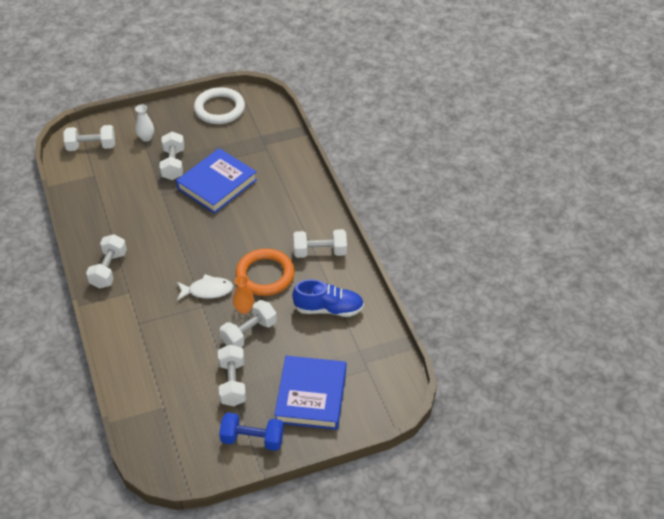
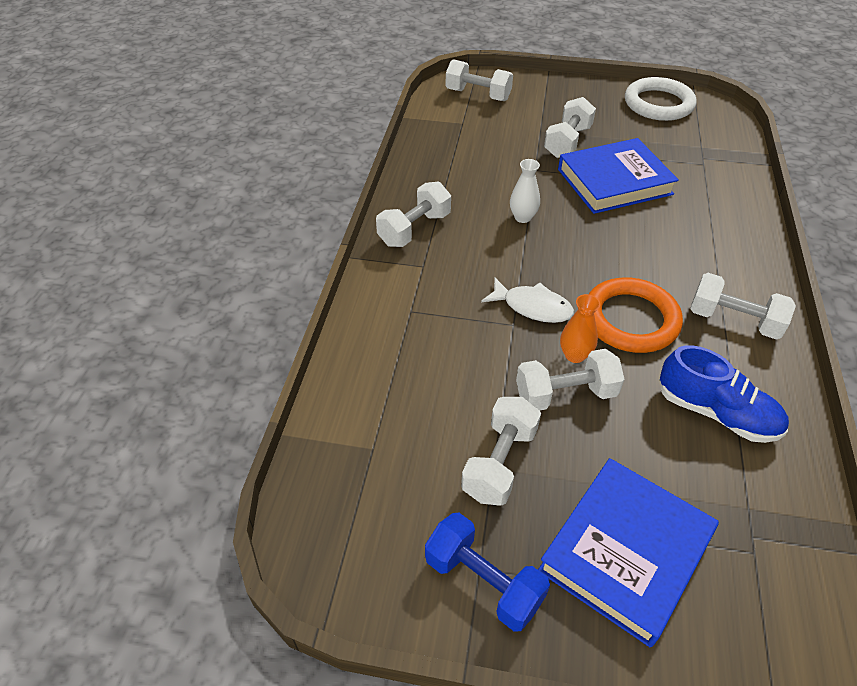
camera: 30 degrees right, 0 degrees up
white vase [135,104,154,142] -> white vase moved to [510,159,540,223]

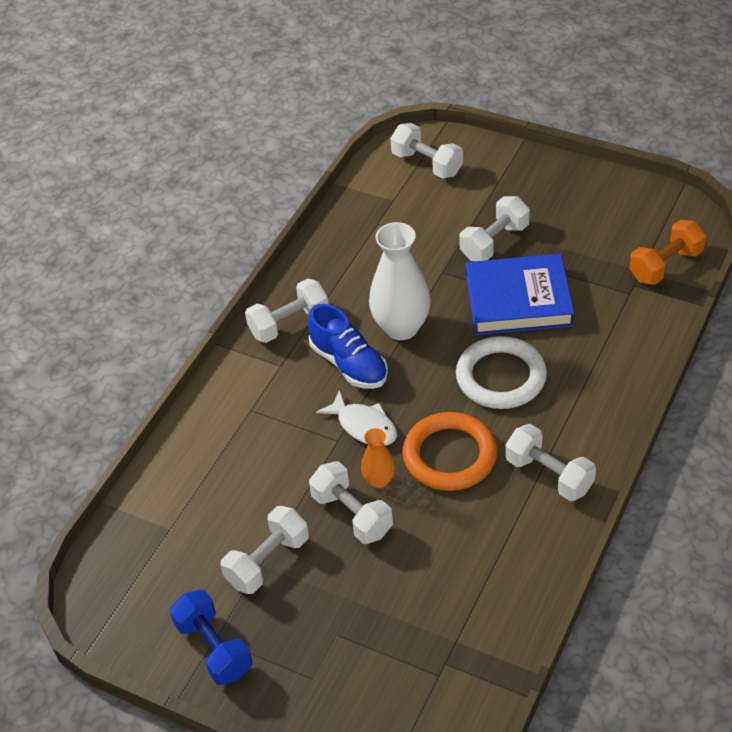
camera: 20 degrees right, 0 degrees up
white vase [510,159,540,223] -> white vase [369,222,431,340], size x1.95
white dumbbell [516,349,625,410] -> white dumbbell turned 45 degrees clockwise [309,461,393,544]
blue book [538,458,719,647] -> none
white ring [625,77,697,121] -> white ring moved to [456,336,547,409]
blue shoe [659,345,789,443] -> blue shoe moved to [307,304,388,389]
none -> orange dumbbell [629,220,706,285]

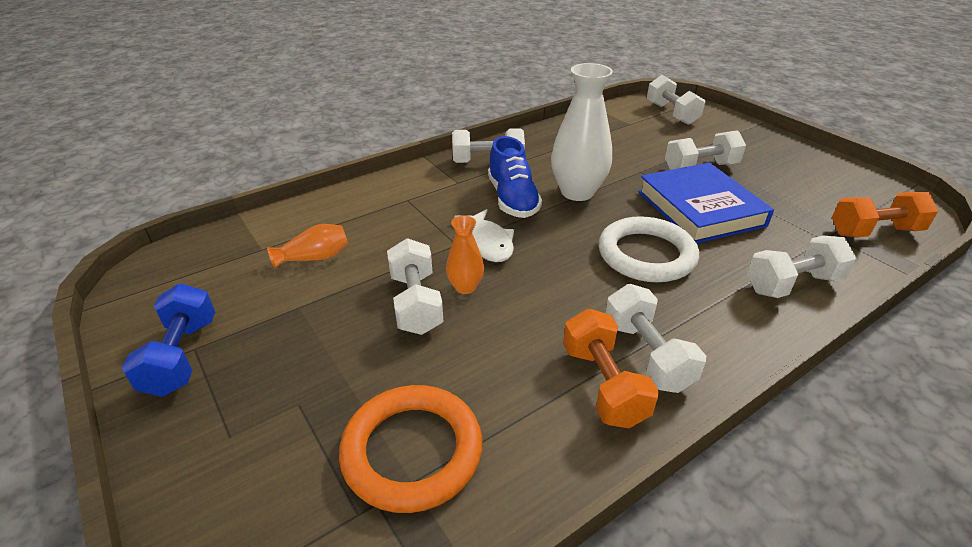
camera: 25 degrees right, 10 degrees down
white dumbbell [220,506,309,594] -> white dumbbell moved to [747,236,856,298]
orange ring [402,412,497,491] -> orange ring moved to [339,385,482,513]
blue book [466,254,574,335] -> blue book turned 45 degrees clockwise [638,163,774,243]
none -> orange vase [267,224,348,268]
none -> orange dumbbell [563,309,659,428]

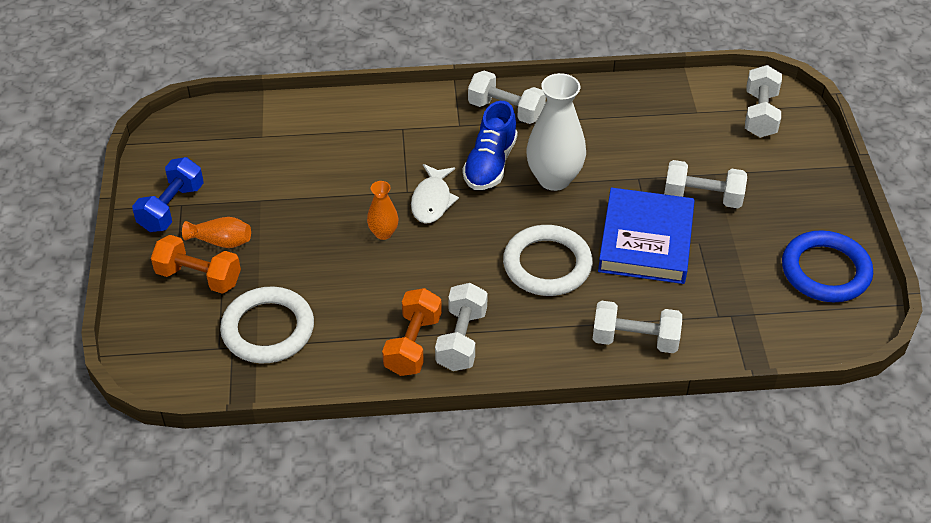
camera: 30 degrees right, 10 degrees up
orange vase [267,224,348,268] -> orange vase moved to [182,217,251,248]
orange ring [339,385,482,513] -> white ring [220,287,314,363]
white dumbbell [387,238,444,335] -> none
orange dumbbell [832,192,938,238] -> orange dumbbell moved to [151,235,241,294]
none -> blue ring [782,230,873,302]

